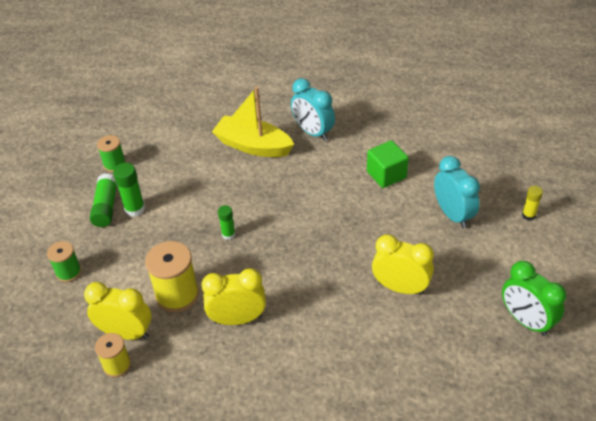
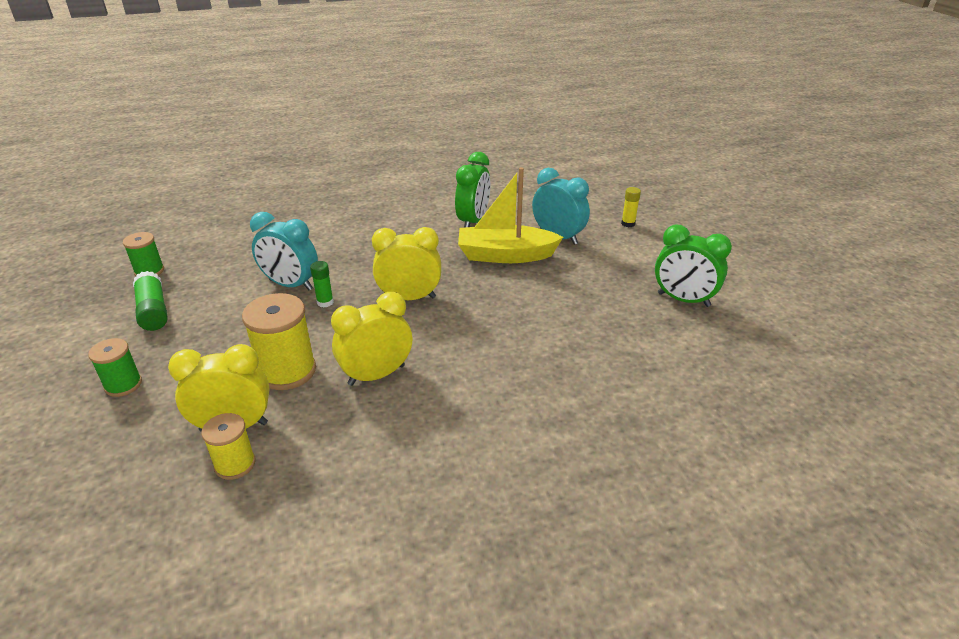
camera: 25 degrees left, 10 degrees down
green glue stick [113,163,145,217] -> none
yellow boat [212,87,294,157] -> yellow boat moved to [458,167,563,263]
turquoise clock [291,78,335,141] -> turquoise clock moved to [250,212,318,290]
green cube [367,140,409,188] -> green clock [455,152,490,228]
yellow clock [372,234,434,295] -> yellow clock moved to [372,227,441,300]

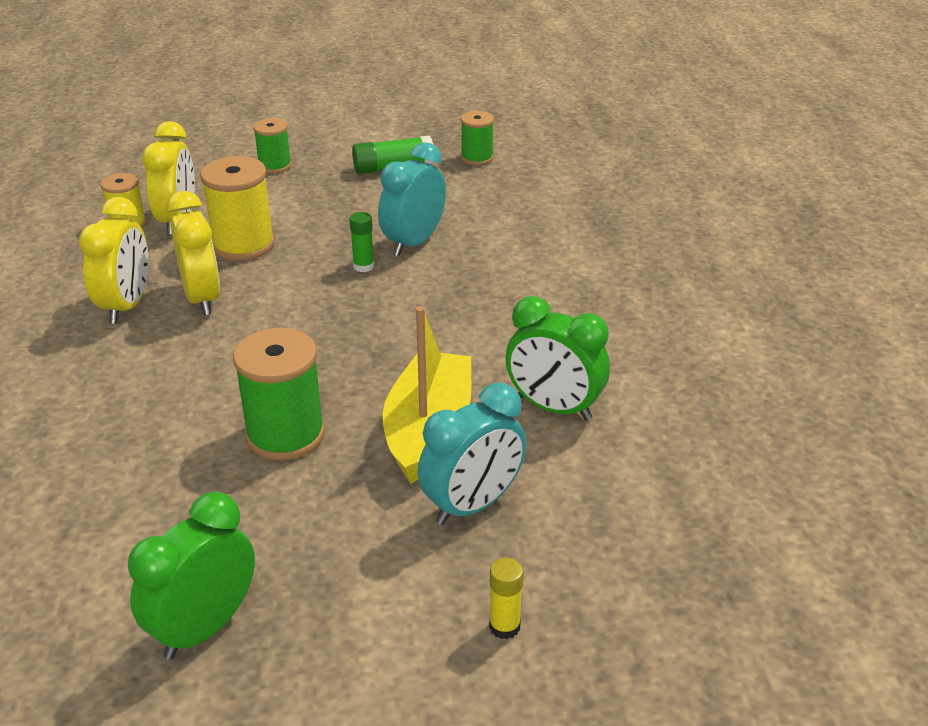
camera: 100 degrees right, 0 degrees up
yellow clock [372,227,441,300] -> yellow clock moved to [79,197,148,324]
none -> green spool [233,328,325,461]

